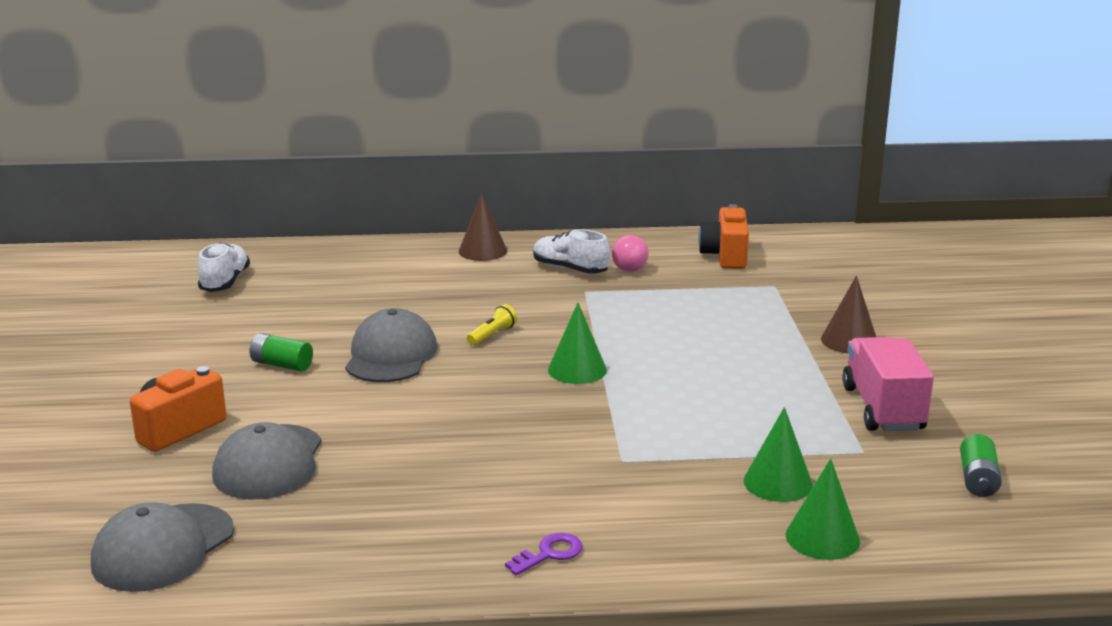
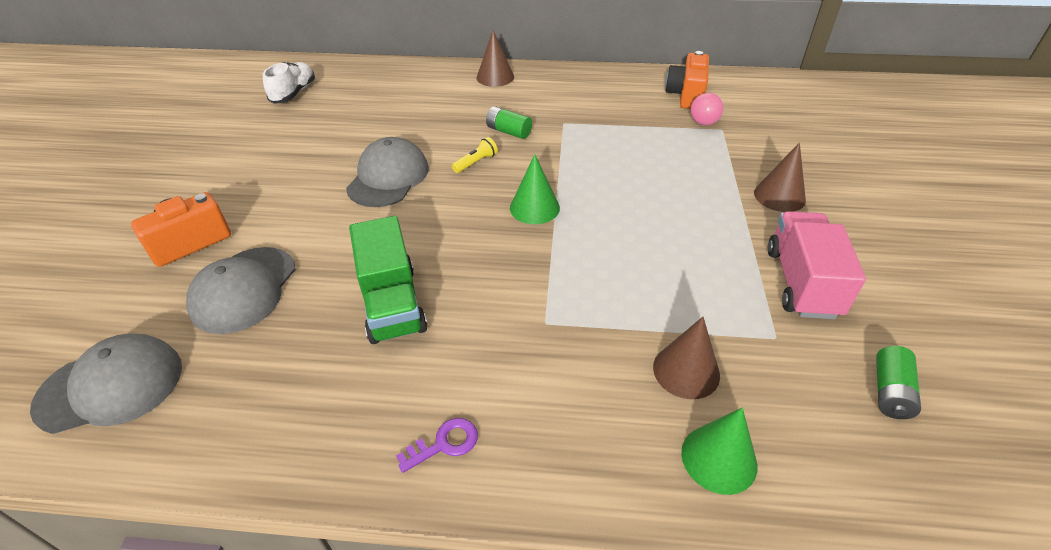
camera: 10 degrees right, 20 degrees up
grey cap [91,502,234,592] -> grey cap turned 150 degrees counterclockwise [30,334,182,434]
green battery [249,333,313,372] -> green battery moved to [486,106,532,139]
white shoe [533,230,610,273] -> none
pink ball [612,235,648,272] -> pink ball moved to [691,93,723,125]
green cone [744,407,813,502] -> brown cone [653,317,720,399]
none -> green truck [349,216,427,344]

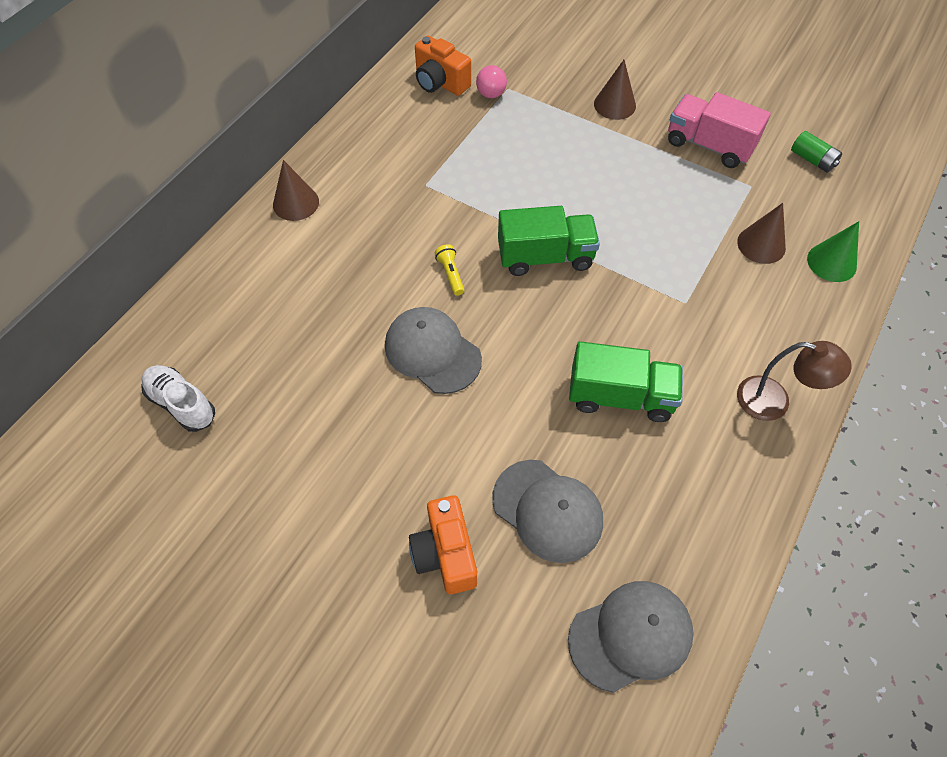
camera: 65 degrees left, 15 degrees up
grey cap [30,334,182,434] -> grey cap turned 60 degrees clockwise [568,581,694,693]
purple key [396,418,478,473] -> brown lamp [737,341,852,421]
green battery [486,106,532,139] -> none
green cone [510,154,560,224] -> green truck [498,206,600,276]

